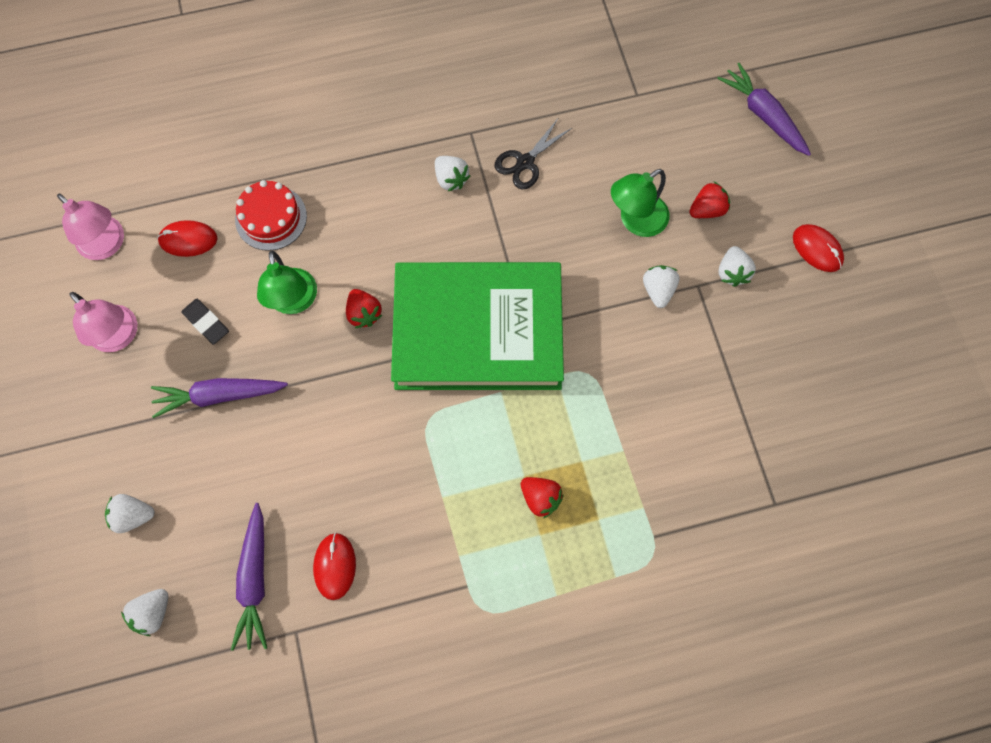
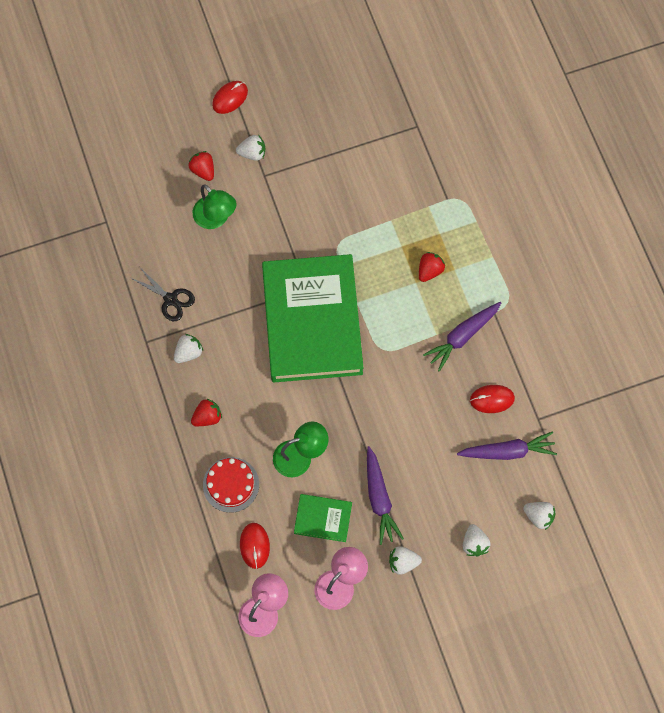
camera: 95 degrees left, 0 degrees up
black eraser [181,299,229,345] -> green book [294,494,352,542]
red strawberry [346,289,383,328] -> red strawberry moved to [191,399,222,426]
white strawberry [643,265,680,308] -> white strawberry moved to [389,546,422,575]
purple carrot [717,63,811,156] -> purple carrot moved to [423,302,501,372]

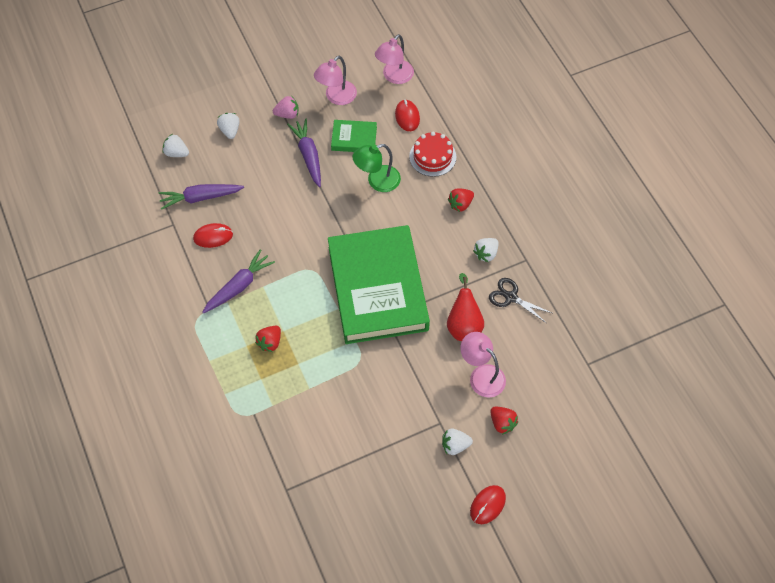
camera: 175 degrees right, 10 degrees down
green lamp [193,184,237,229] -> pink lamp [460,332,506,397]
white strawberry [389,546,422,575] -> pink strawberry [273,96,299,119]
none -> red pear [447,273,484,341]

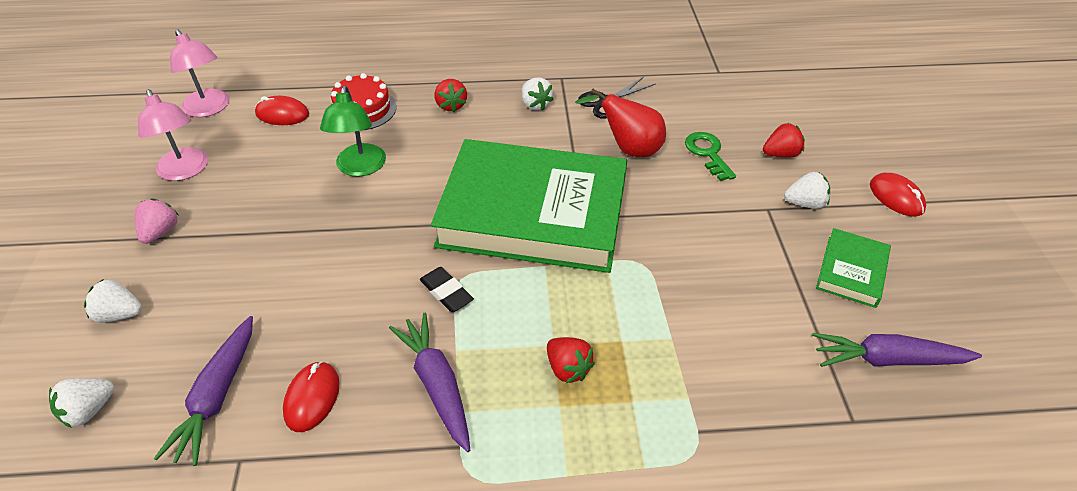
camera: 70 degrees left, 15 degrees down
purple carrot [287,119,321,187] -> purple carrot moved to [812,333,982,367]
green book [331,120,377,152] -> green book moved to [816,228,891,308]
white strawberry [442,428,473,455] -> white strawberry turned 105 degrees counterclockwise [784,172,830,209]
pink lamp [460,332,506,397] -> green key [685,132,736,181]
none -> black eraser [420,267,474,312]

